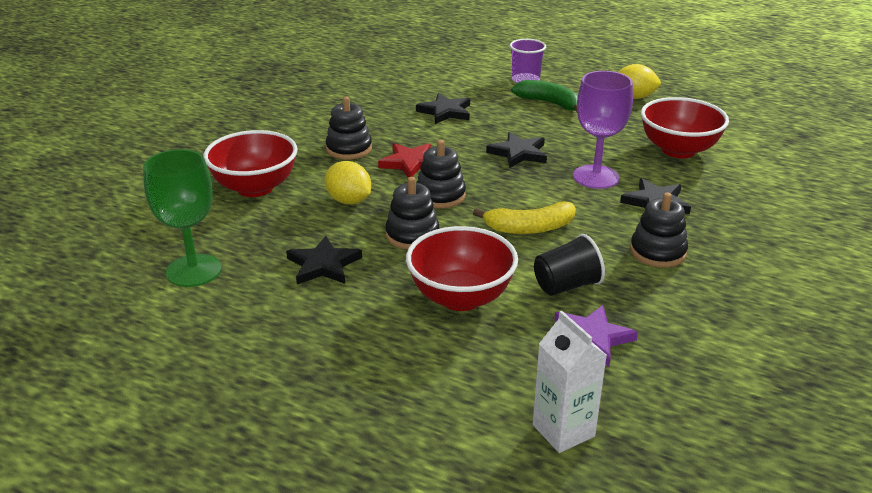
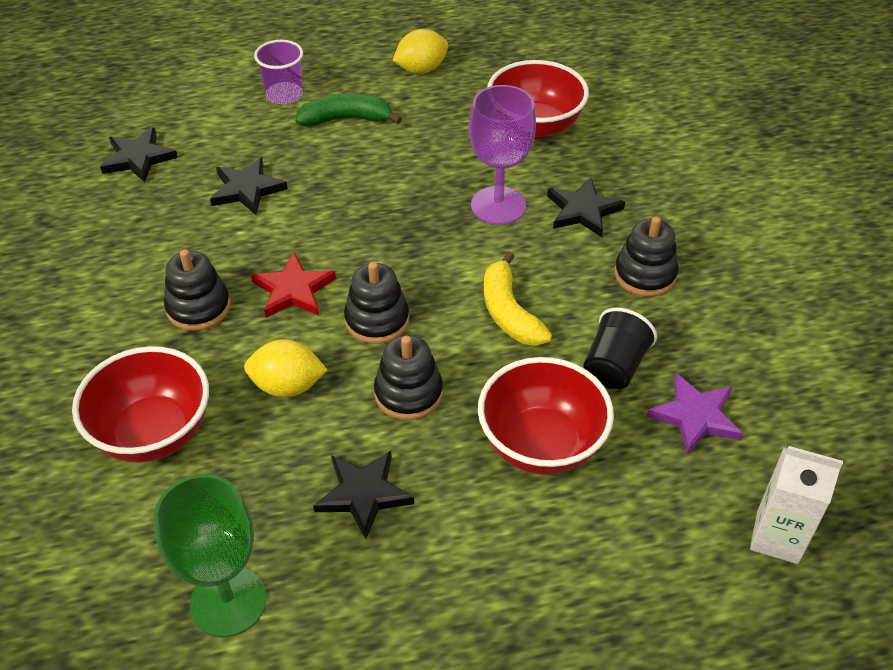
camera: 40 degrees left, 15 degrees up
yellow banana [473,202,576,234] -> yellow banana turned 120 degrees clockwise [484,251,552,346]
black star [486,132,547,168] -> black star moved to [100,128,178,183]

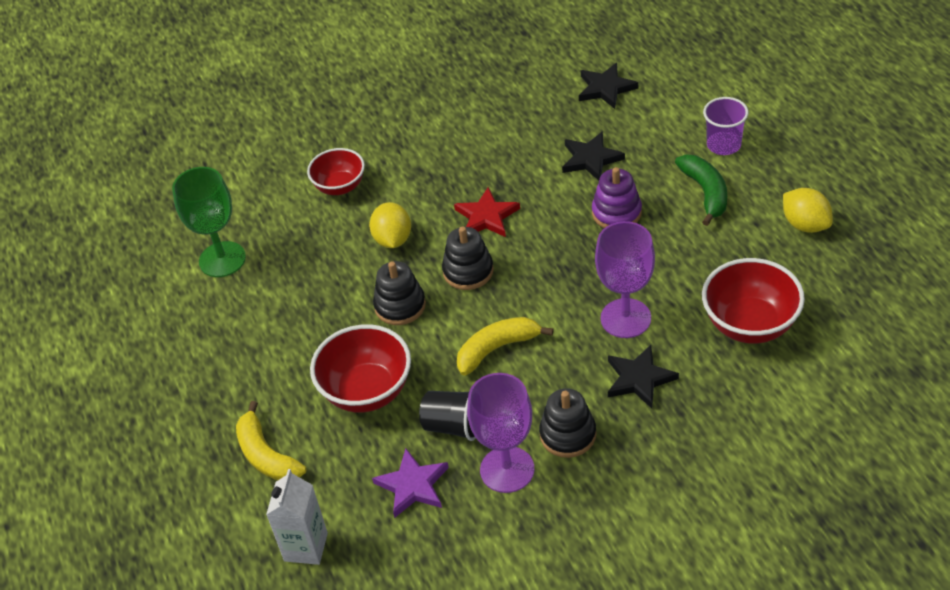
camera: 85 degrees right, 0 degrees up
red bowl [72,346,209,462] -> red bowl [307,148,365,195], size x0.66
black stacking toy [164,249,231,331] -> none
black star [313,451,414,539] -> none
none -> yellow banana [236,401,307,480]
none -> purple goblet [467,373,534,493]
none -> purple stacking toy [592,167,642,228]

